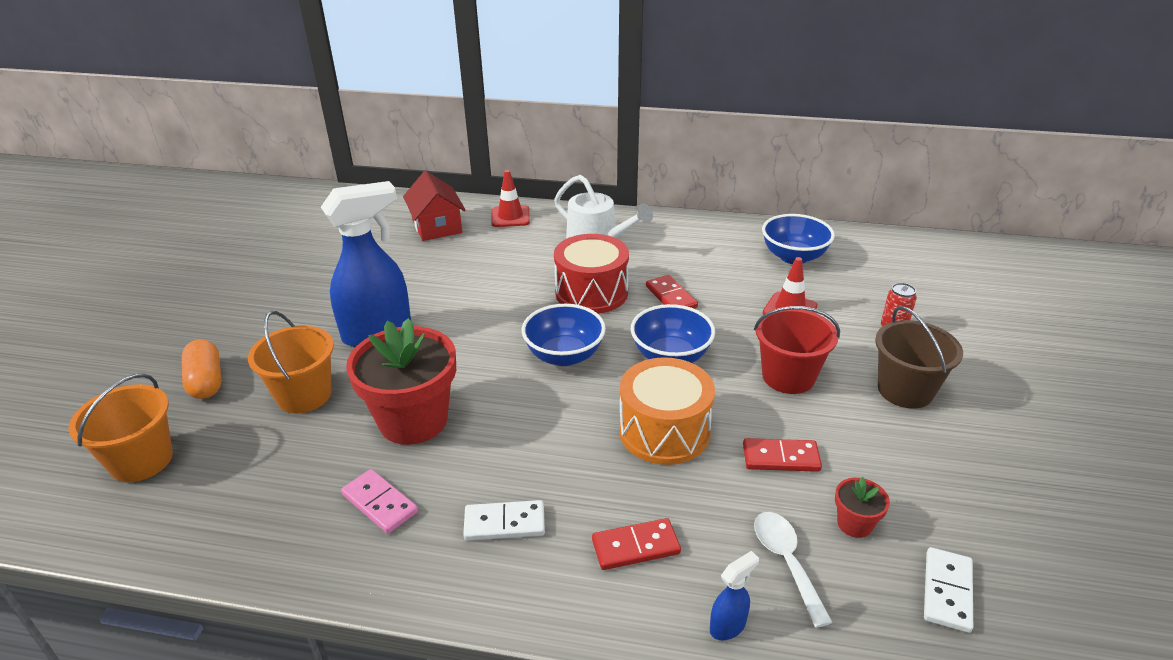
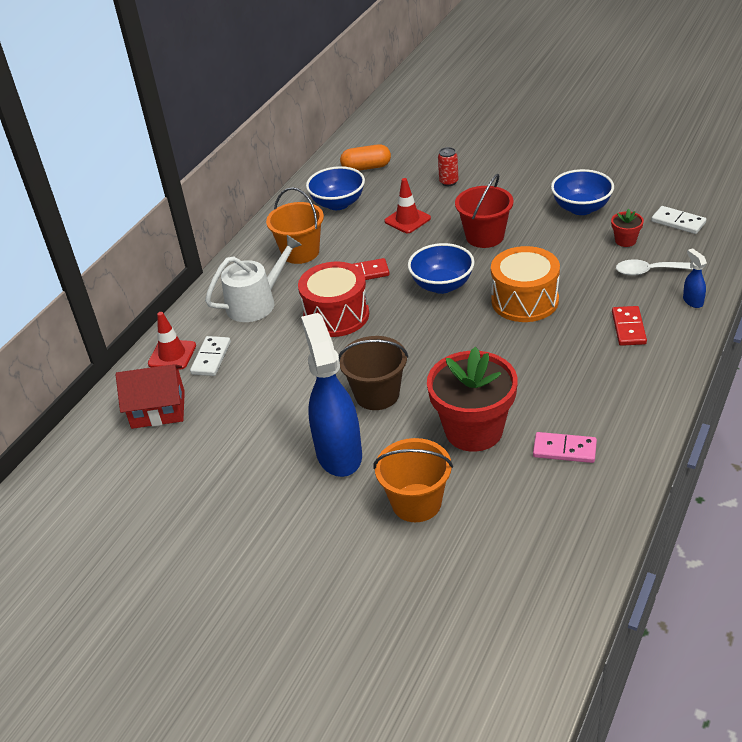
camera: 70 degrees left, 5 degrees up
orange bucket [68,373,173,482] -> orange bucket moved to [266,187,324,264]
orange capsule [182,339,221,399] -> orange capsule moved to [340,144,391,171]
pink domino [341,469,418,534] -> pink domino turned 45 degrees clockwise [533,432,597,463]
white domino [463,500,545,541] -> white domino moved to [190,336,231,376]
blue bowl [522,304,606,366] -> blue bowl moved to [551,169,614,215]
red domino [743,438,822,472] -> none
brown bucket [875,306,963,409] -> brown bucket moved to [339,336,408,410]

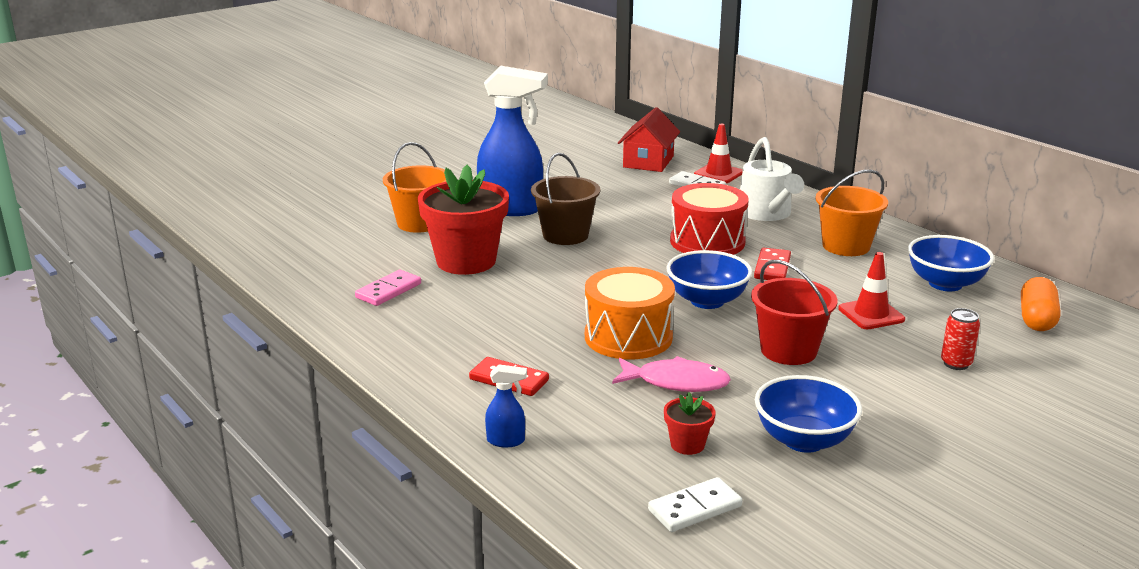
camera: 110 degrees right, 15 degrees down
white spoon [616,259,693,276] -> none
none -> pink fish [612,356,731,392]

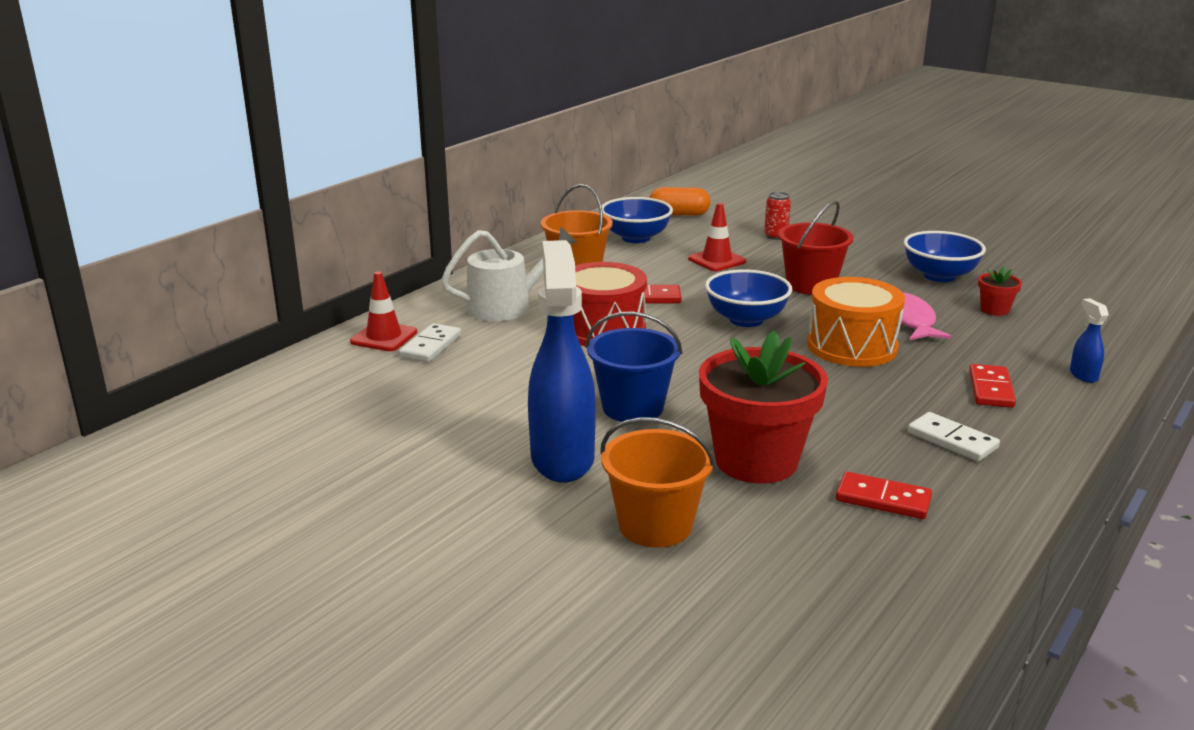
camera: 105 degrees left, 0 degrees up
pink domino [355,270,421,306] -> red domino [836,472,932,519]
brown bucket [531,153,600,245] -> blue bucket [586,311,682,423]
red house [618,107,680,172] -> none
white domino [648,477,742,532] -> white domino moved to [908,412,1000,461]

